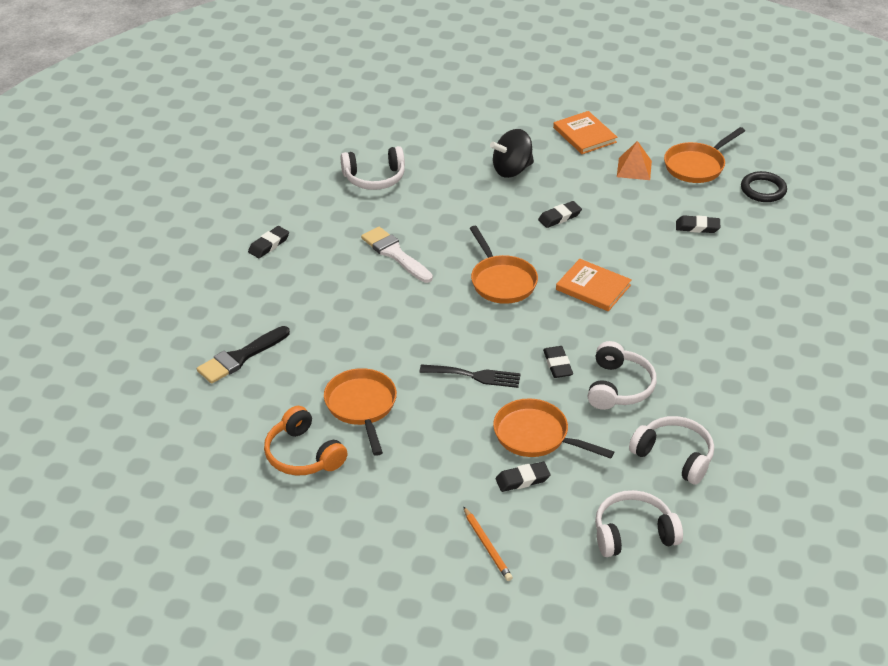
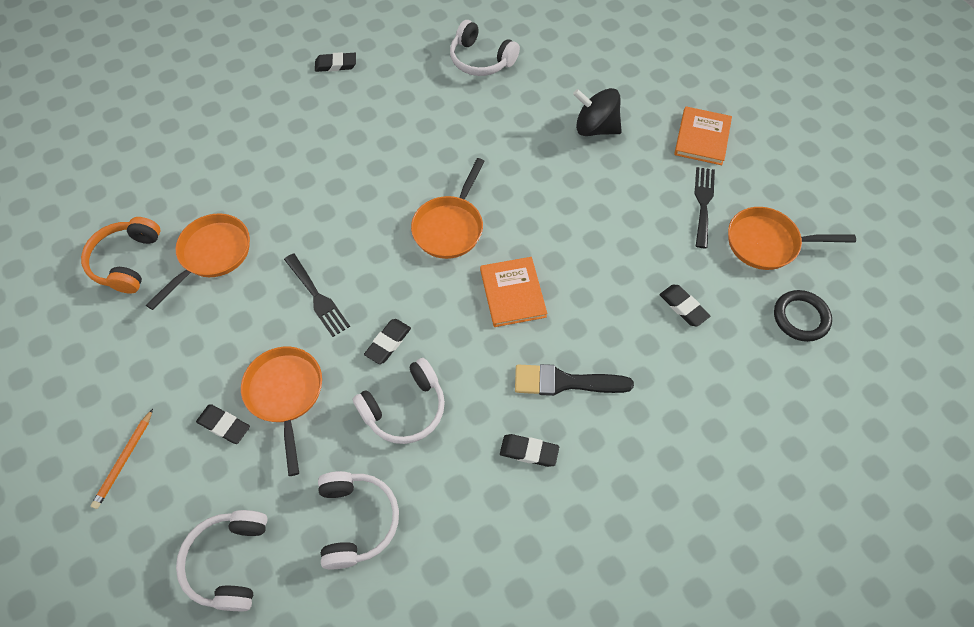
camera: 45 degrees right, 20 degrees up
black brush [197,326,290,384] -> black brush moved to [515,364,634,396]
white brush [361,227,433,283] -> none
black eraser [538,201,582,228] -> black eraser moved to [500,434,559,467]
white headphones [595,490,683,557] -> white headphones turned 120 degrees counterclockwise [176,510,268,611]
orange pyramid [617,141,652,180] -> black fork [695,167,715,248]

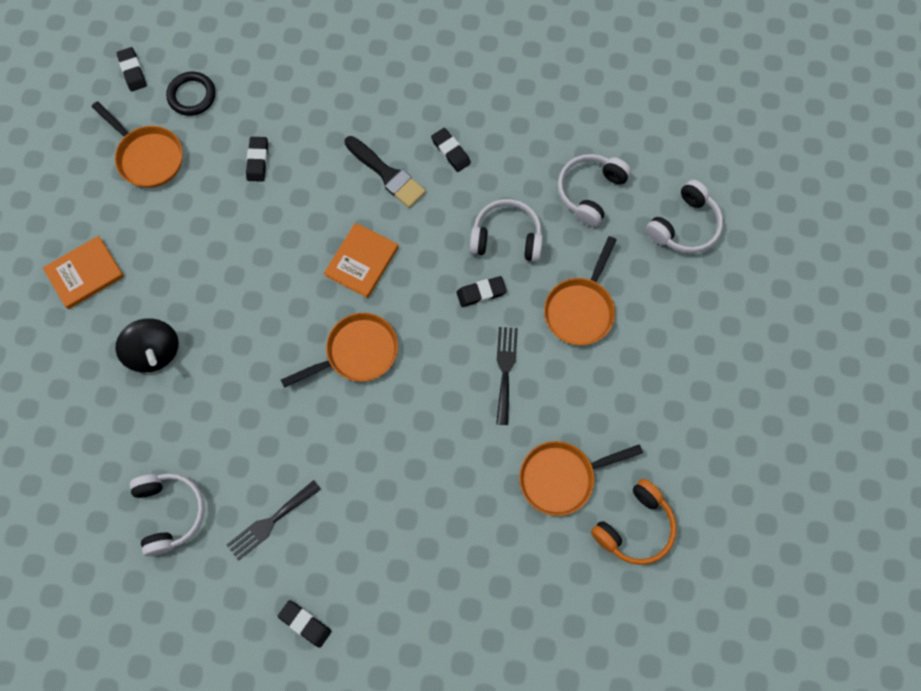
camera: 140 degrees left, 10 degrees up
orange pencil [91,409,153,509] -> none
black eraser [196,404,250,444] -> black eraser moved to [117,47,147,91]
black fork [695,167,715,248] -> black fork moved to [227,480,321,561]

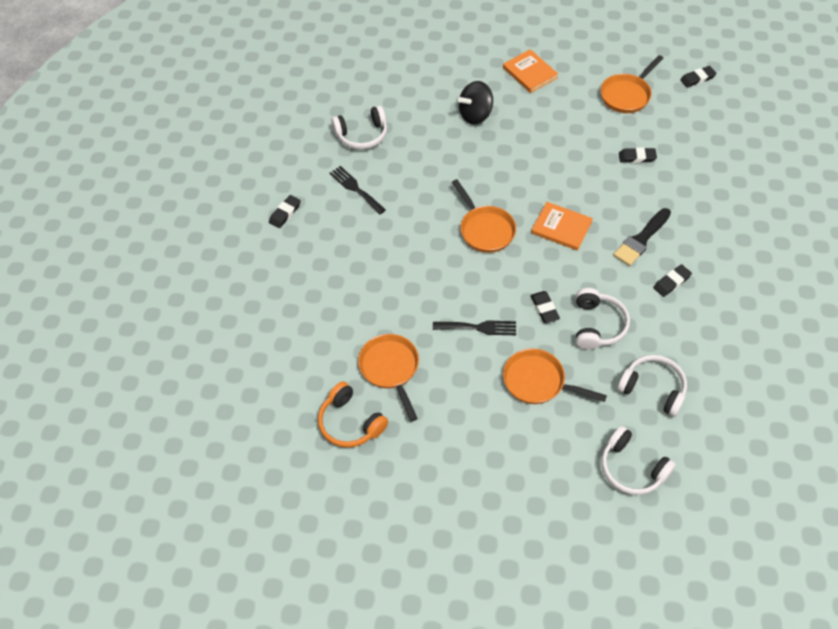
camera: 90 degrees right, 15 degrees down
black ring [166,72,216,116] -> none

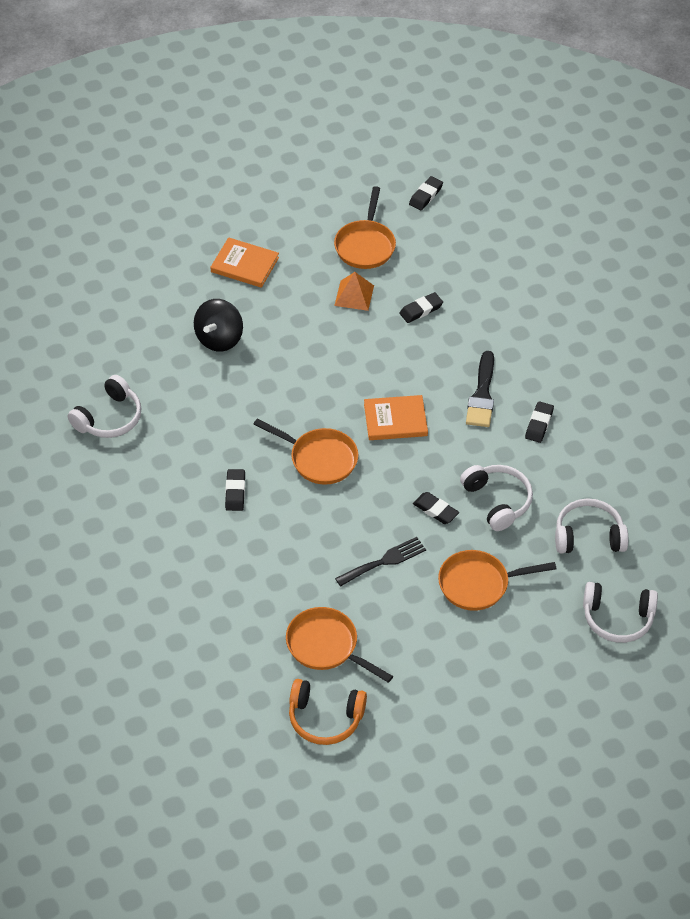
camera: 35 degrees left, 5 degrees down
black eraser [269,195,301,228] -> black eraser moved to [225,469,245,511]
black fork [329,166,386,215] -> none
none -> orange pyramid [334,272,374,311]

